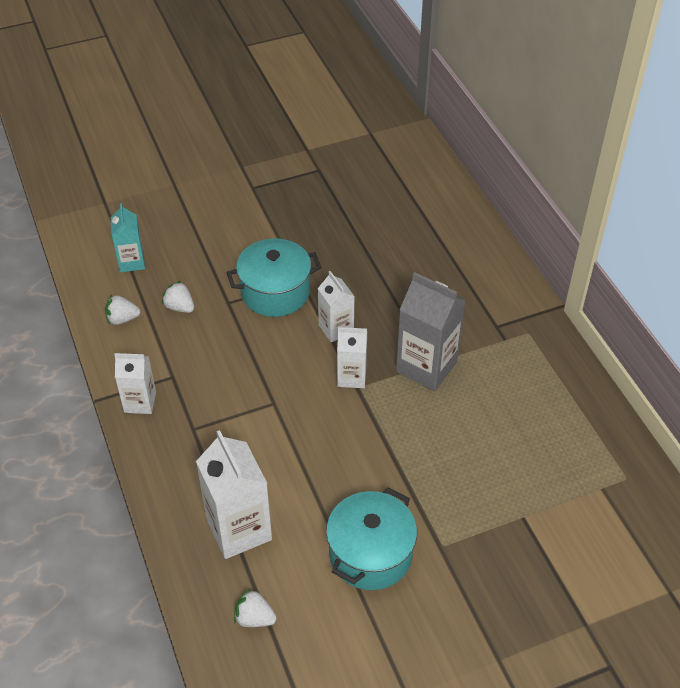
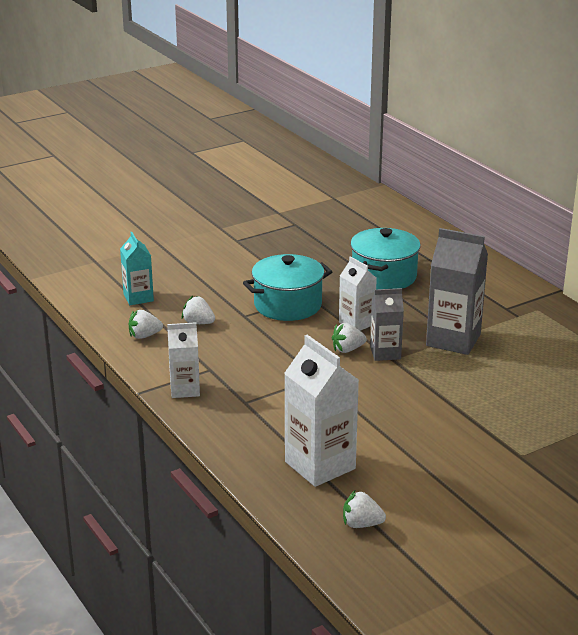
camera: 10 degrees left, 20 degrees down
turquoise pot [326,488,417,590] -> turquoise pot moved to [350,228,421,289]
white carton [337,327,367,388] -> grey carton [370,288,404,361]
none -> white strawberry [332,323,367,353]

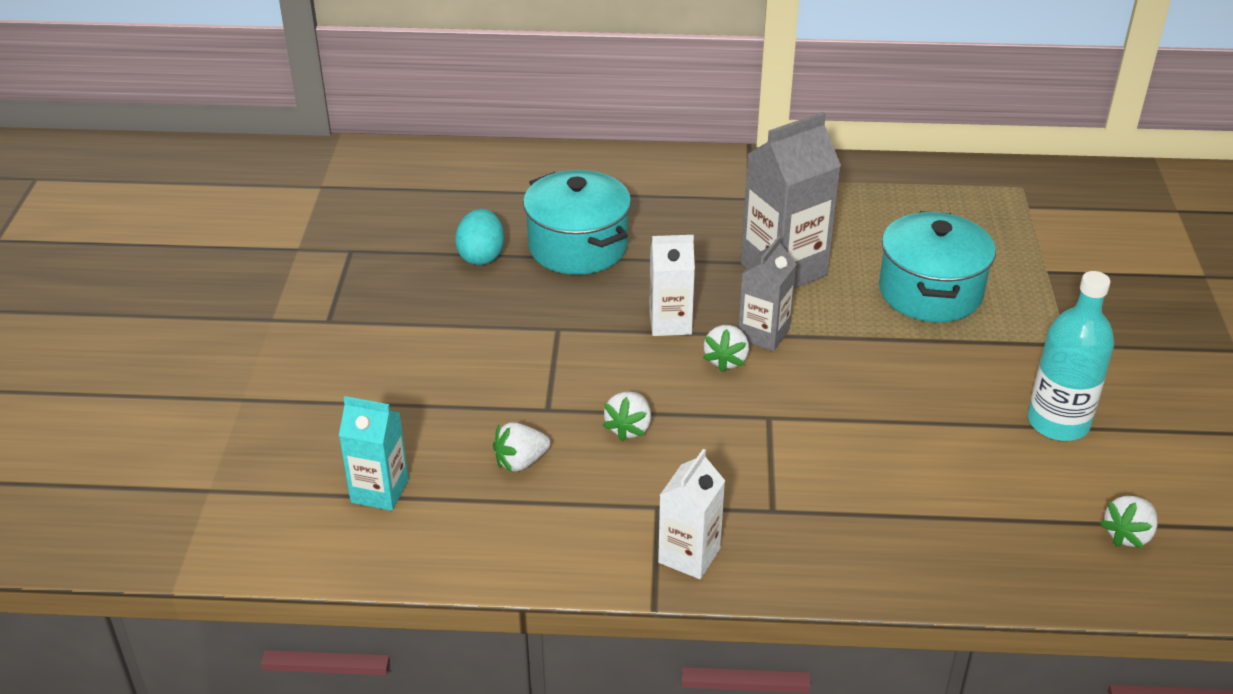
camera: 55 degrees left, 10 degrees up
white strawberry [129,310,163,339] -> white strawberry moved to [603,392,651,442]
turquoise pot [243,254,332,321] -> turquoise pot moved to [879,211,996,322]
white carton [284,335,359,487] -> none
none -> turquoise egg [455,209,504,265]
none -> turquoise bottle [1028,271,1114,441]

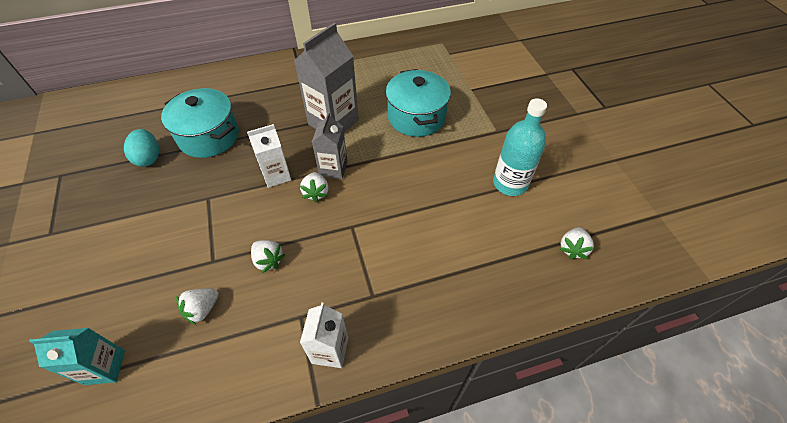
camera: 20 degrees left, 15 degrees up
white strawberry [603,392,651,442] -> white strawberry turned 45 degrees counterclockwise [251,240,285,273]

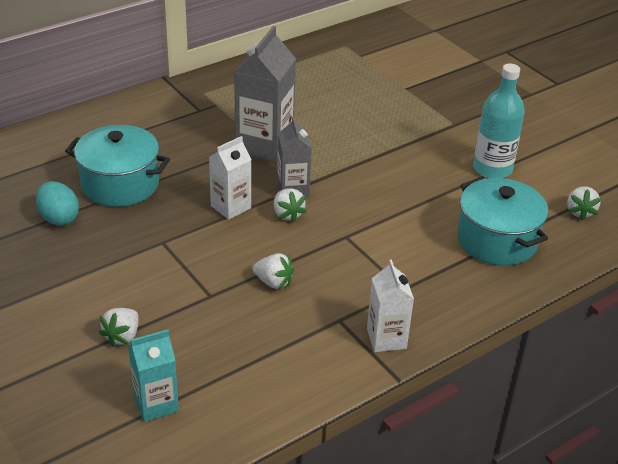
camera: 20 degrees left, 15 degrees down
white strawberry [176,288,219,325] -> white strawberry moved to [99,308,139,347]
turquoise pot [386,69,451,137] -> turquoise pot moved to [457,178,548,266]

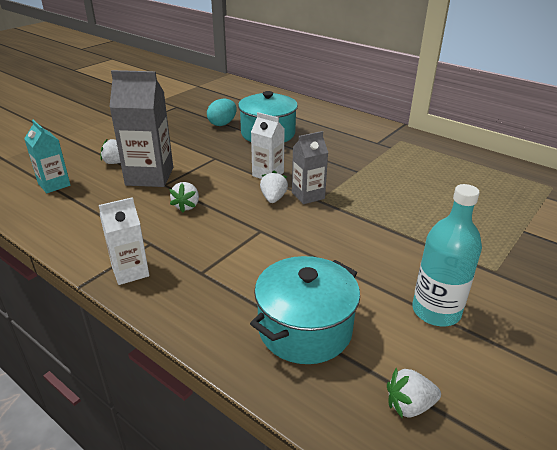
camera: 75 degrees right, 5 degrees down
grey carton [234,26,296,163] -> grey carton moved to [109,70,173,187]
white strawberry [274,188,307,223] -> white strawberry turned 135 degrees clockwise [260,171,288,203]

